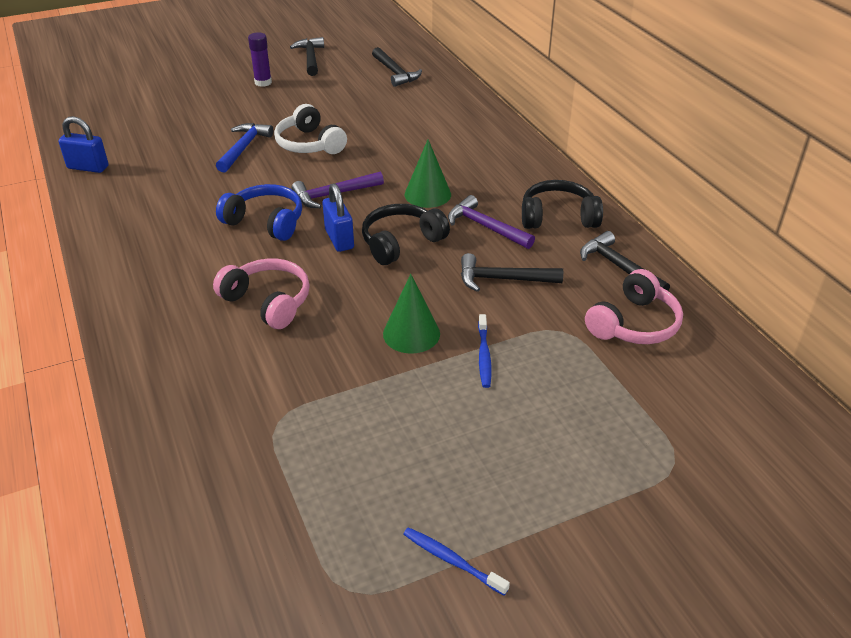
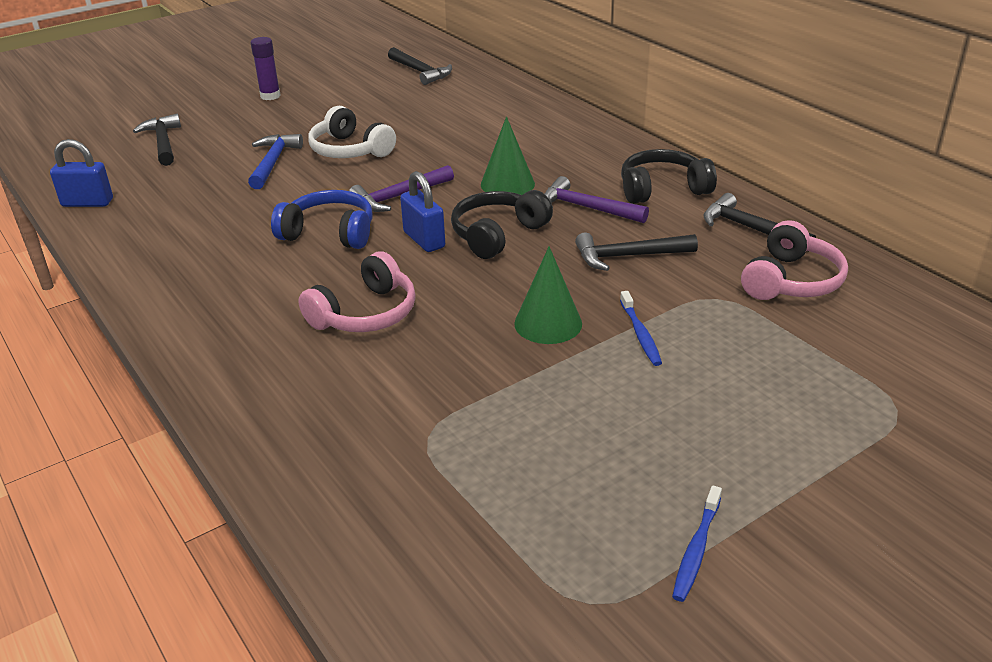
camera: 10 degrees left, 5 degrees down
pink headphones [213,259,310,329] -> pink headphones turned 105 degrees clockwise [298,251,416,332]
black hammer [290,37,324,76] -> black hammer moved to [133,114,181,166]
blue toothbrush [403,527,510,595] -> blue toothbrush turned 90 degrees counterclockwise [672,485,722,602]

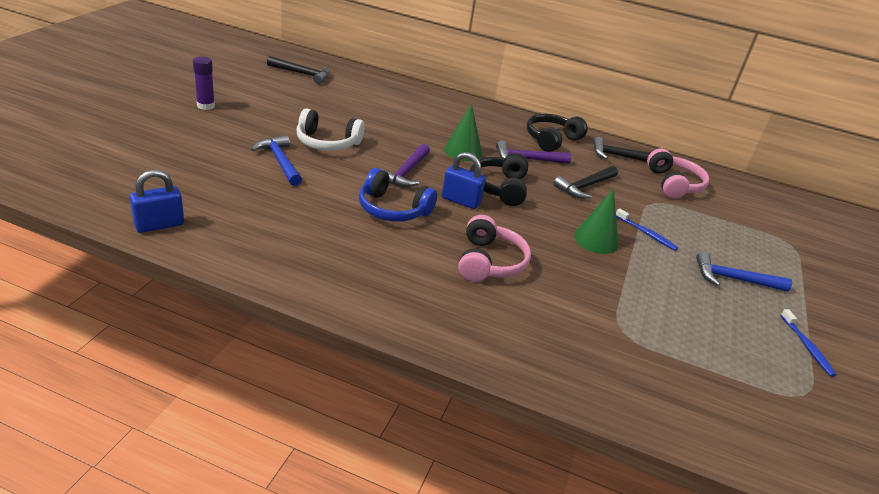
camera: 40 degrees left, 0 degrees up
black hammer [133,114,181,166] -> none
blue headphones [271,190,373,249] -> blue headphones turned 135 degrees counterclockwise [359,168,437,222]
none -> blue hammer [696,252,792,292]

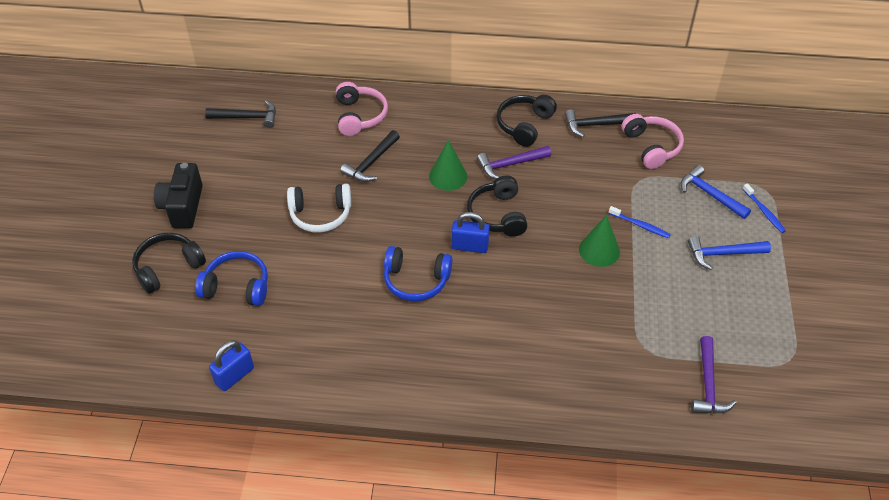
camera: 10 degrees left, 15 degrees up
purple glue stick [193,56,215,110] -> black camera [154,163,203,229]
blue hammer [251,135,302,186] -> blue hammer moved to [681,165,751,219]
purple hammer [381,144,430,187] -> purple hammer moved to [691,336,736,413]
pink headphones [458,215,531,282] -> pink headphones moved to [336,82,388,136]
black hammer [554,166,618,199] -> black hammer moved to [340,130,400,182]
blue toothbrush [781,309,837,377] -> blue toothbrush moved to [743,184,786,233]
none -> black headphones [132,233,206,294]
none -> blue headphones [195,251,268,306]

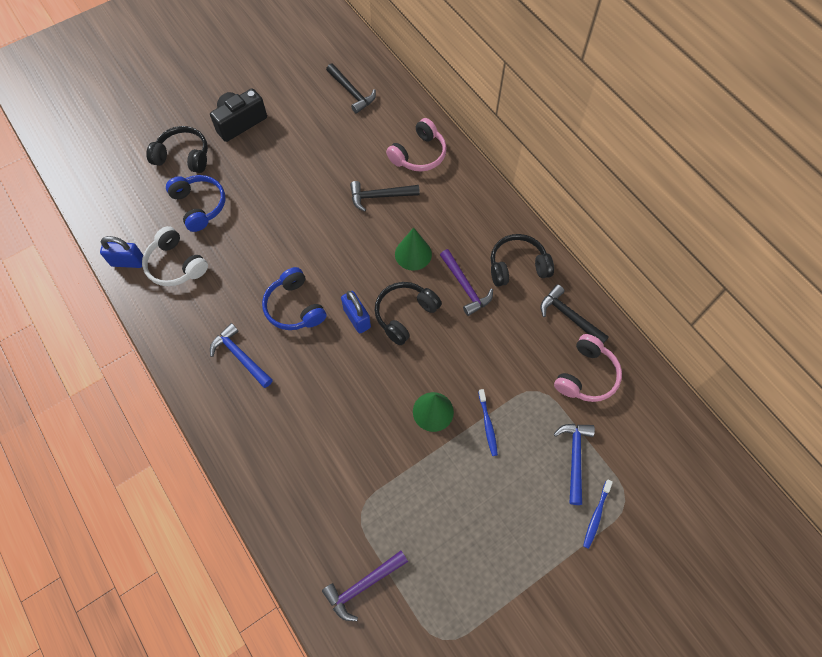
camera: 50 degrees right, 15 degrees up
white headphones [287,184,351,233] -> white headphones moved to [142,226,208,286]
purple hammer [477,146,551,179] -> purple hammer turned 150 degrees counterclockwise [440,249,493,316]
blue hammer [688,236,771,270] -> blue hammer moved to [210,323,273,388]

